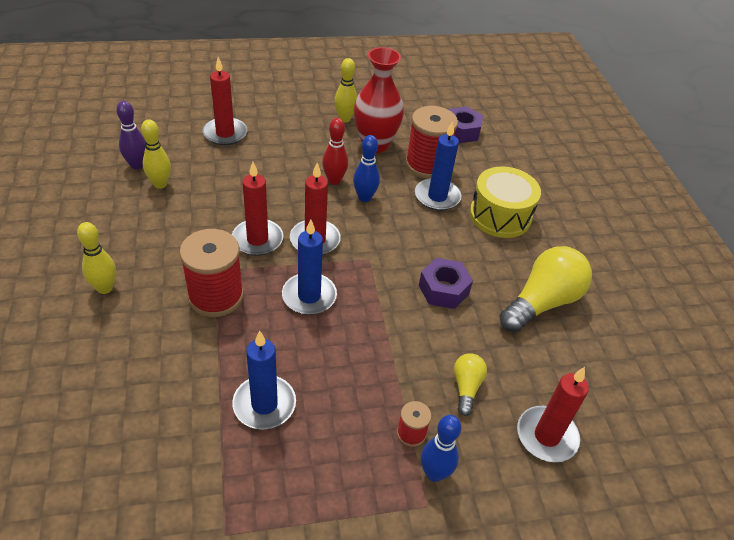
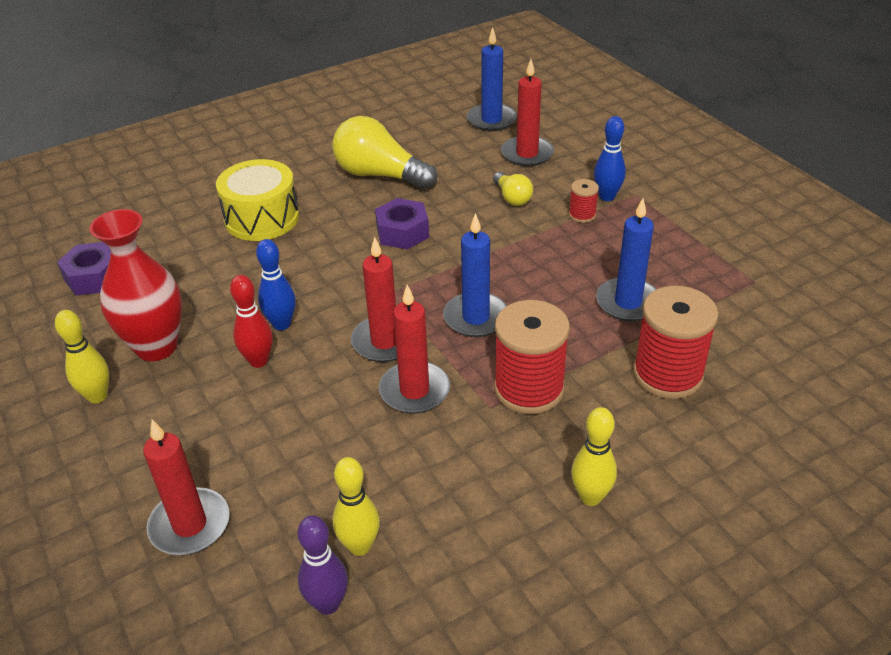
camera: 105 degrees left, 5 degrees down
red spool [405,106,458,179] -> red spool moved to [633,286,719,399]
blue candle [415,121,462,211] -> blue candle moved to [467,27,517,131]
yellow light bulb [454,353,487,416] -> yellow light bulb turned 105 degrees counterclockwise [493,172,533,206]

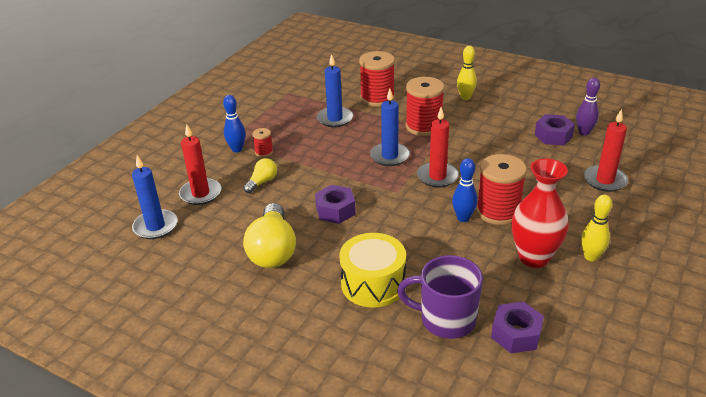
camera: 120 degrees left, 5 degrees down
red bowling pin [230,275,273,368] -> red spool [476,154,527,225]
yellow bowling pin [332,457,380,556] -> purple nut [535,114,575,145]
red candle [379,285,450,414] -> none
none -> purple mug [397,255,483,339]

